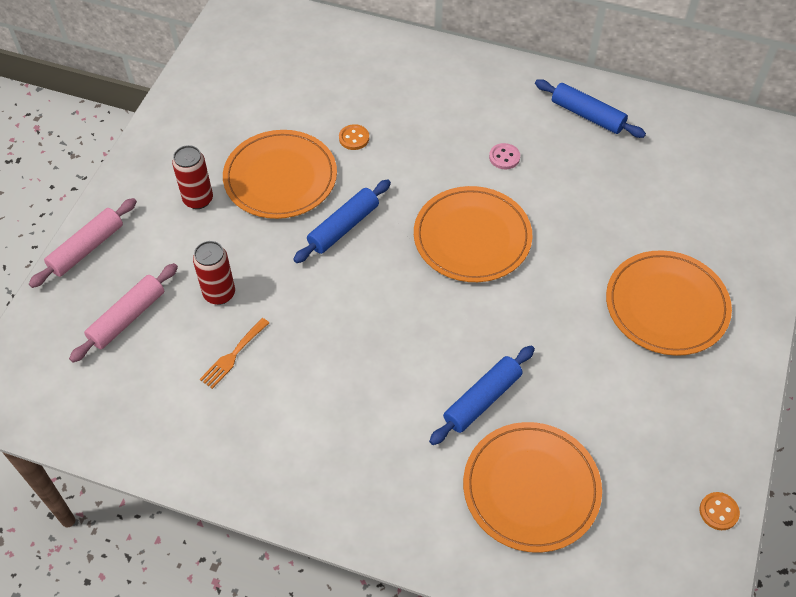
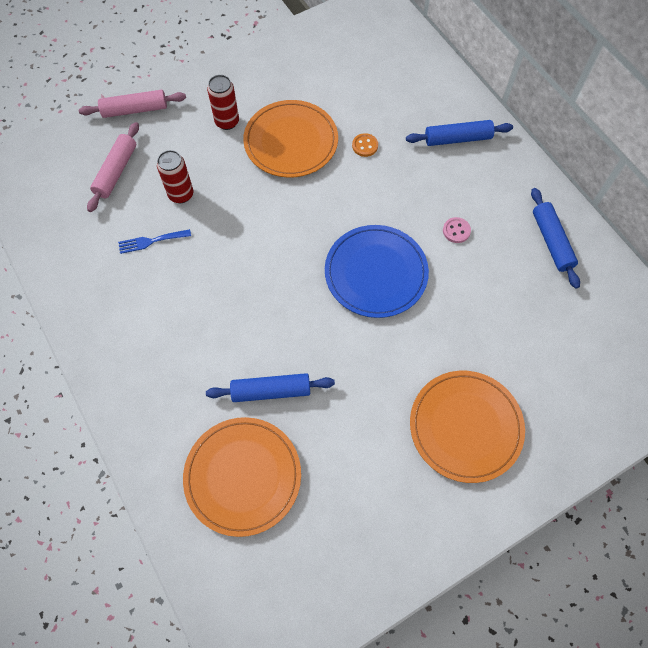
camera: 40 degrees right, 10 degrees up
pink rolling pin [69,263,178,362] -> pink rolling pin turned 60 degrees counterclockwise [87,122,139,212]
orange fork [200,318,269,389] -> blue fork [118,229,191,254]
blue rolling pin [293,180,391,263] -> blue rolling pin moved to [406,120,513,146]
orange plate [414,186,533,282] -> blue plate [325,225,429,318]
orange button [700,492,740,530] -> none

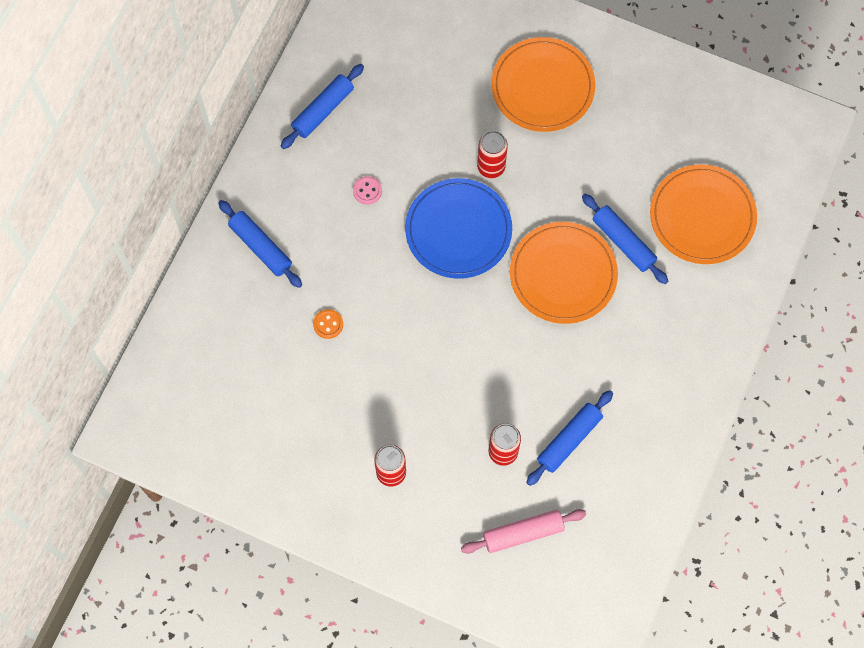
camera: 125 degrees left, 5 degrees up
pink rolling pin [79,90,186,118] -> none
blue fork [118,229,191,254] -> blue rolling pin [526,390,613,486]
orange plate [243,100,338,178] -> orange plate moved to [510,222,618,324]
none -> red can [477,131,508,178]

